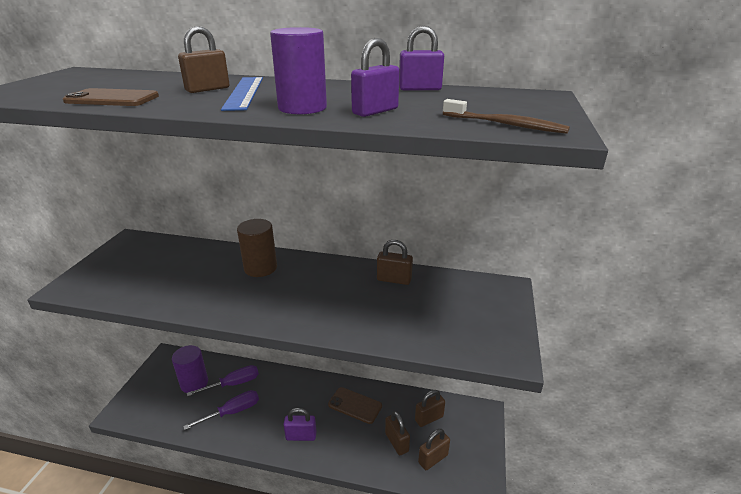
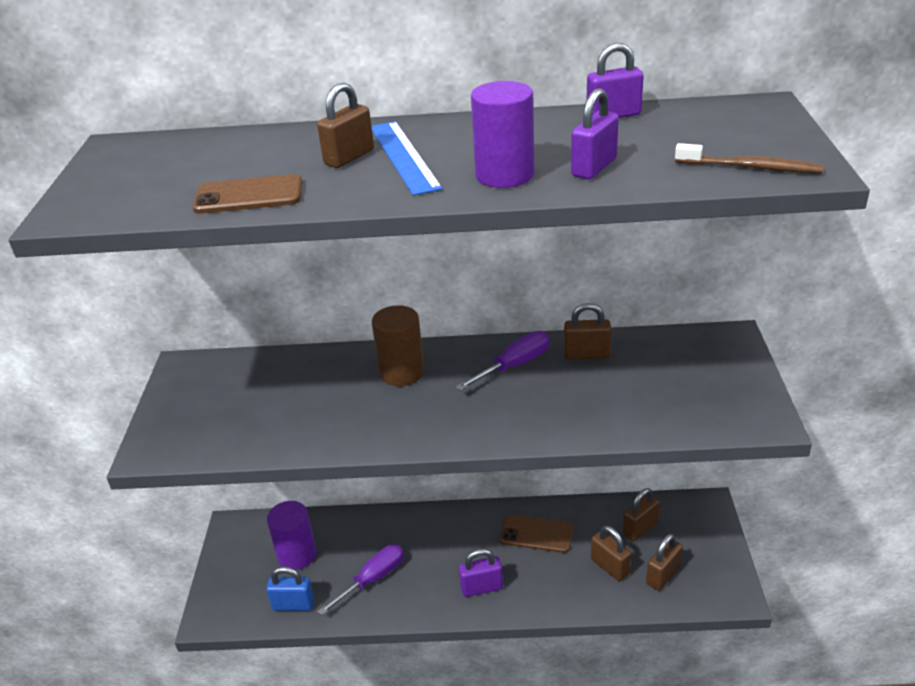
camera: 10 degrees left, 5 degrees up
purple screwdriver [187,365,259,397] -> purple screwdriver moved to [456,331,550,391]
none -> blue padlock [266,567,314,611]

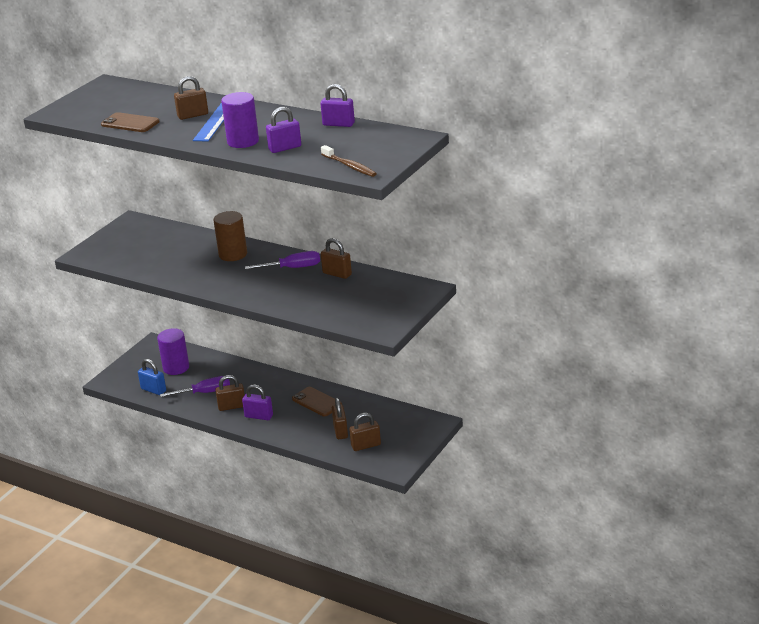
camera: 30 degrees right, 5 degrees down
brown padlock [623,488,660,541] -> brown padlock moved to [215,375,245,411]

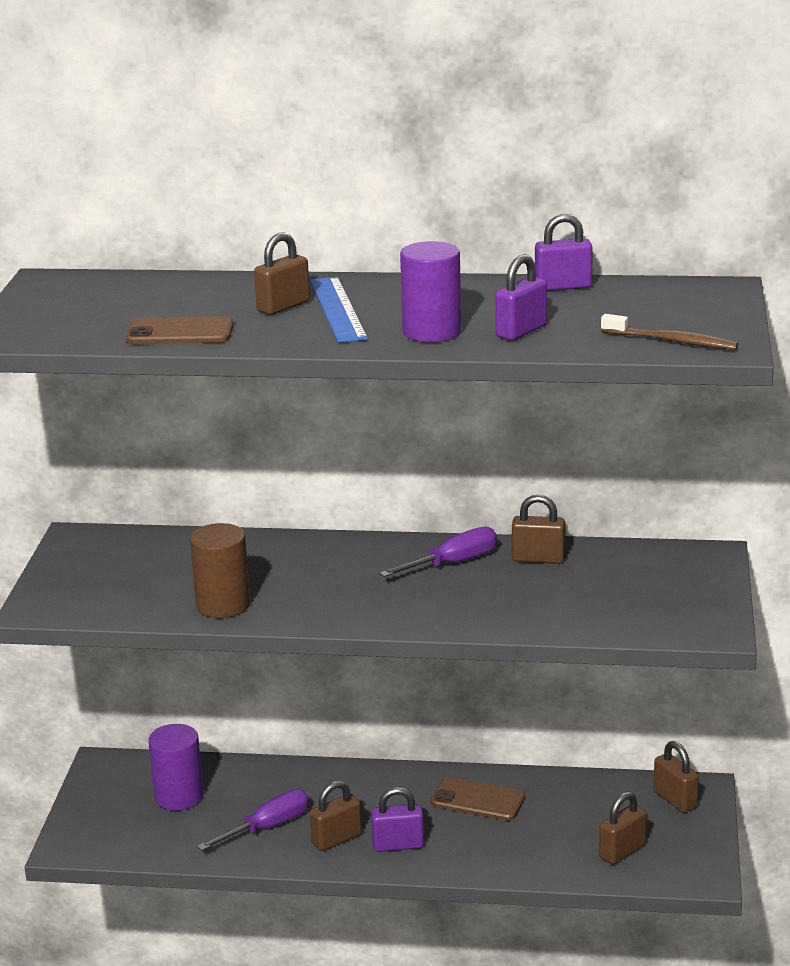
camera: 25 degrees left, 5 degrees down
blue padlock [138,359,166,395] -> none
brown cylinder [213,211,247,261] -> brown cylinder moved to [190,523,250,618]
brown padlock [332,398,348,439] -> brown padlock moved to [653,741,699,813]

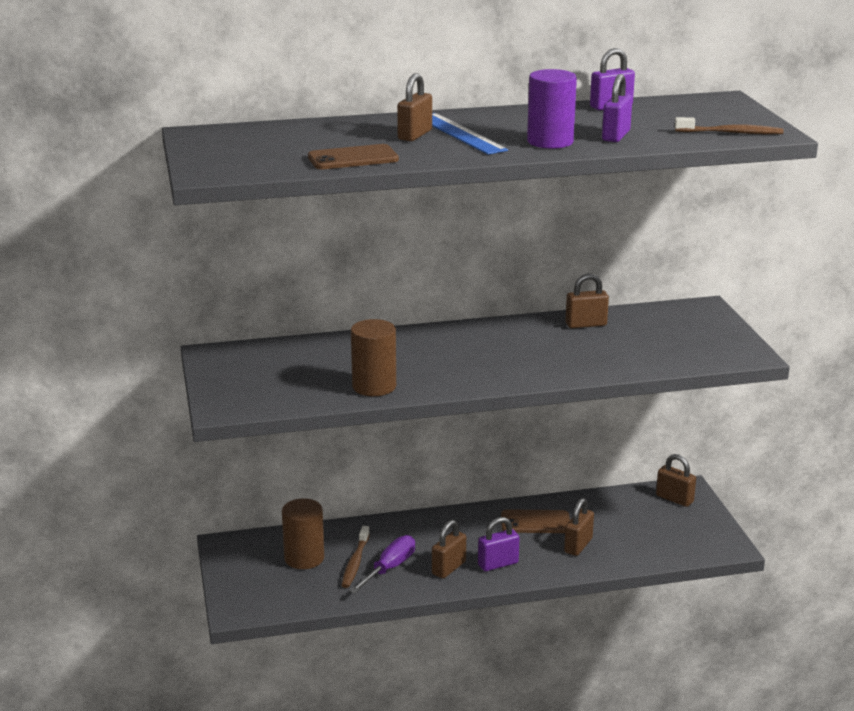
camera: 20 degrees left, 0 degrees up
purple cylinder [149,724,203,810] -> brown cylinder [282,498,324,569]
purple screwdriver [379,527,497,577] -> none
brown padlock [599,791,647,865] -> brown padlock moved to [564,498,594,556]
none -> brown toothbrush [341,526,370,588]

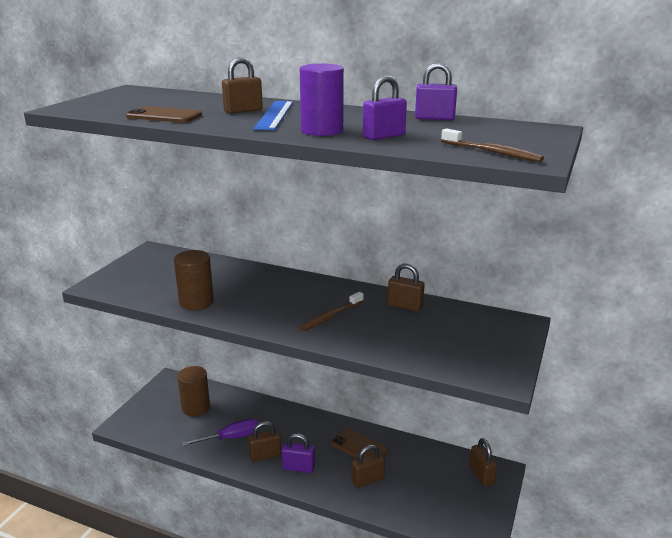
camera: 35 degrees right, 0 degrees up
brown toothbrush [341,526,370,588] -> brown toothbrush moved to [300,292,364,331]

